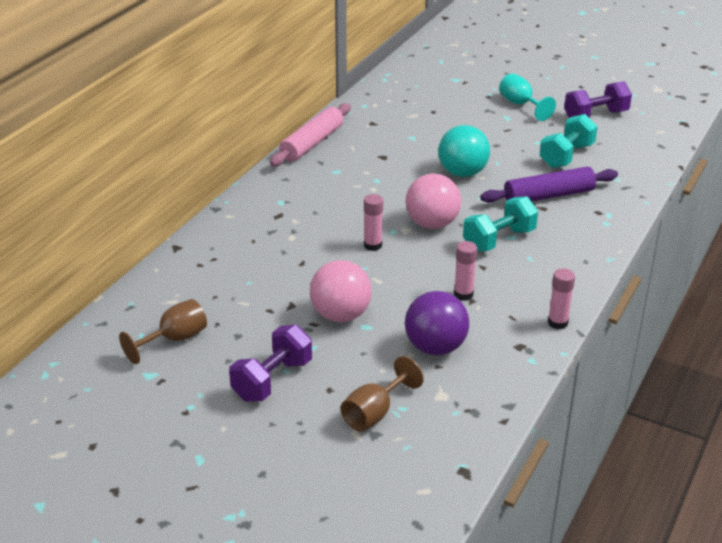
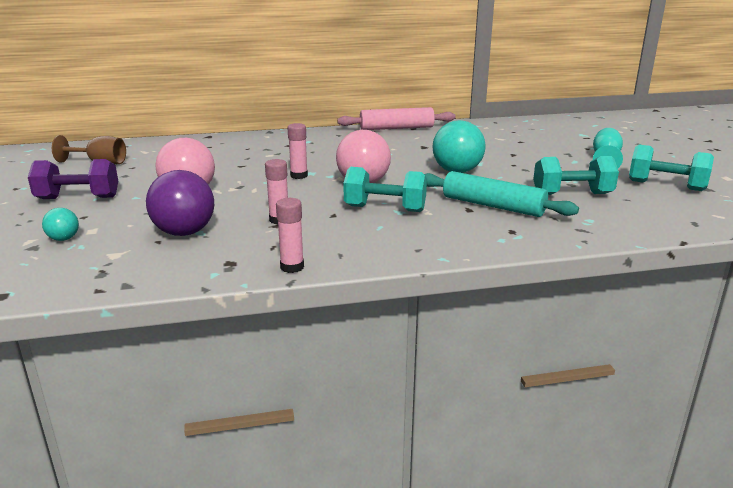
camera: 50 degrees right, 10 degrees down
brown goblet [341,356,424,432] -> turquoise ball [42,208,79,241]
purple rolling pin [480,166,618,203] -> turquoise rolling pin [424,171,579,217]
purple dumbbell [564,81,632,118] -> turquoise dumbbell [629,145,714,191]

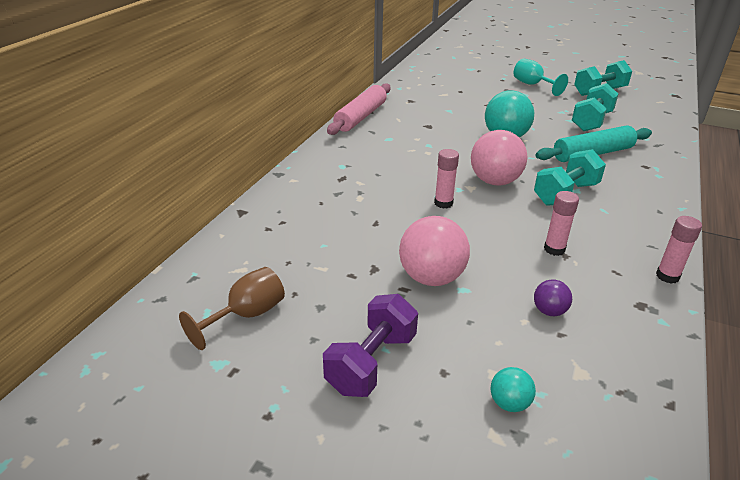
camera: 55 degrees left, 10 degrees up
purple ball [146,170,214,236] -> purple ball [534,279,572,316], size x0.50

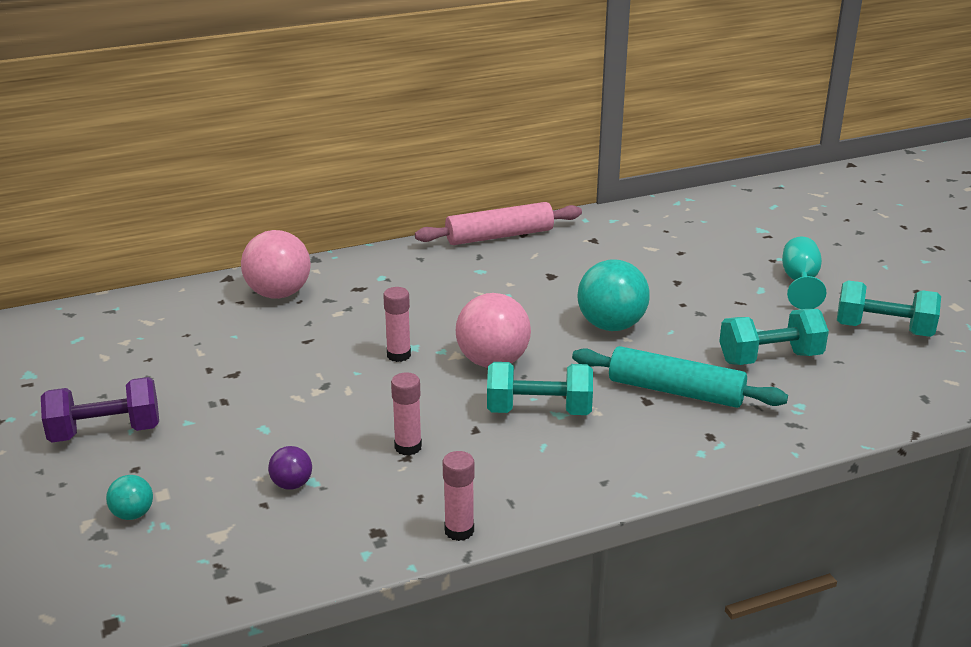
camera: 45 degrees right, 5 degrees down
brown goblet [179,267,285,350] -> none
pink ball [399,216,470,286] -> pink ball moved to [241,230,311,299]

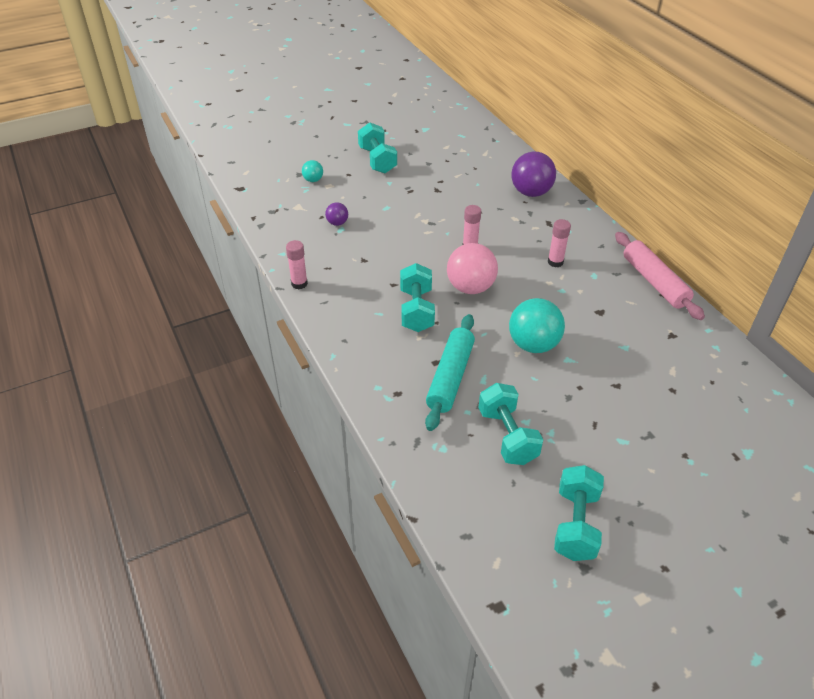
camera: 85 degrees right, 15 degrees up
purple dumbbell [41,377,159,443] -> turquoise dumbbell [358,122,397,173]
pink ball [241,230,311,299] -> purple ball [511,152,556,197]
pink glue stick [391,372,422,455] -> pink glue stick moved to [548,219,571,267]
turquoise goblet [782,237,826,309] -> none

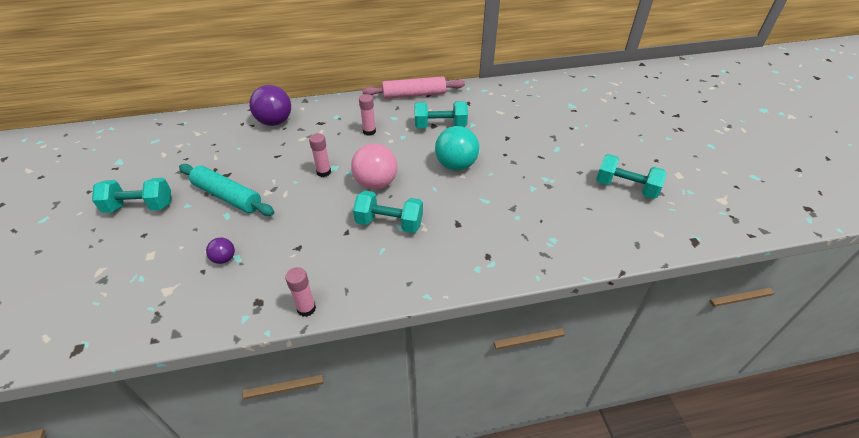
camera: 75 degrees left, 0 degrees up
turquoise ball [302,160,323,182] -> none
turquoise rolling pin [425,314,475,431] -> turquoise rolling pin moved to [179,164,274,216]
turquoise dumbbell [479,383,543,465] -> turquoise dumbbell moved to [414,101,468,128]

